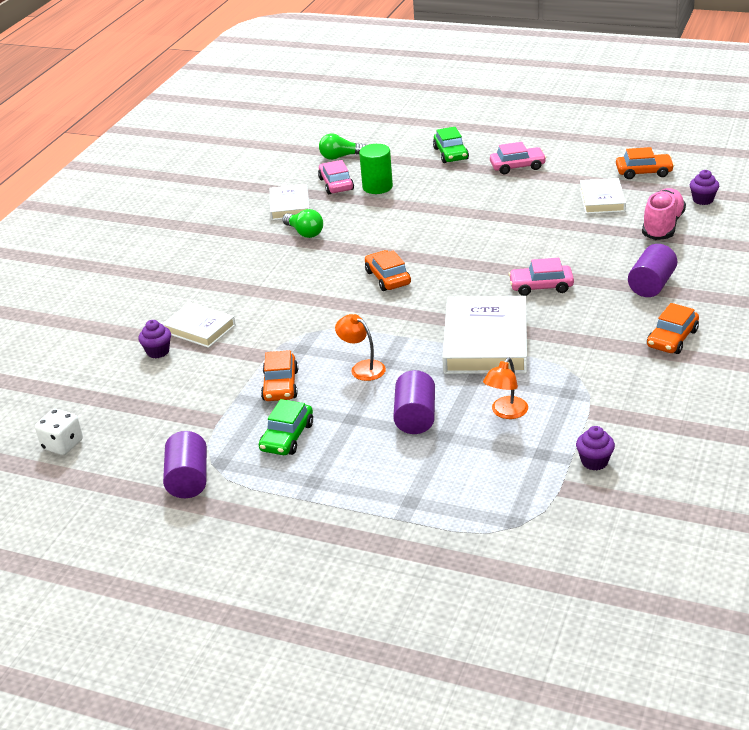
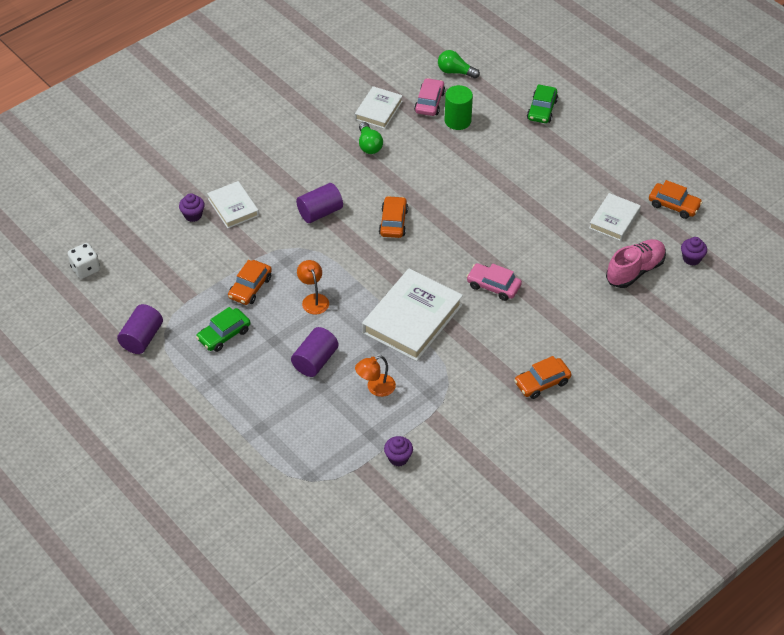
camera: 25 degrees right, 15 degrees up
pink car [490,142,547,174] -> none
purple cylinder [628,244,677,297] -> purple cylinder moved to [296,183,343,223]

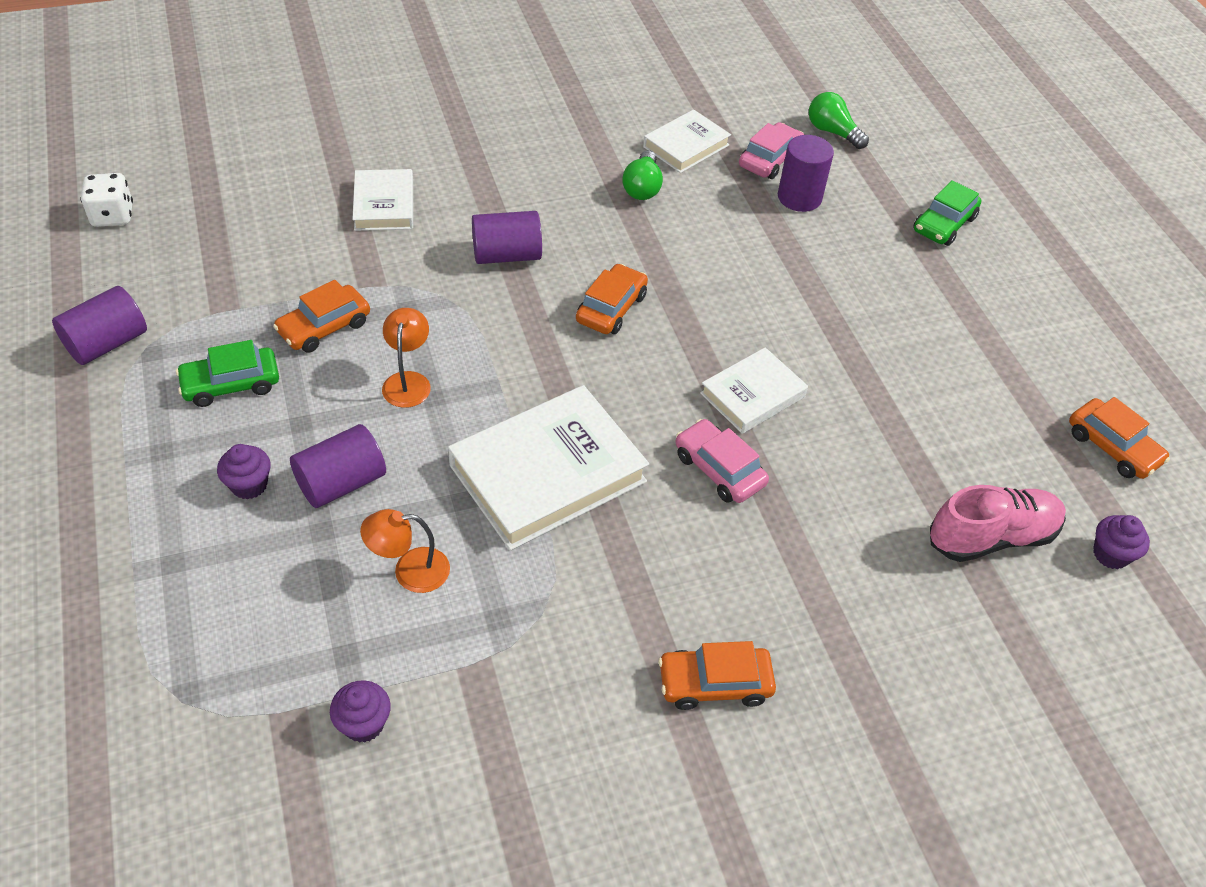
camera: 20 degrees right, 0 degrees up
purple cupcake [179,193,205,222] -> purple cupcake moved to [217,444,271,500]
green cylinder [445,85,473,130] -> purple cylinder [778,135,834,212]
white book [589,193,641,241] -> white book moved to [700,347,808,434]

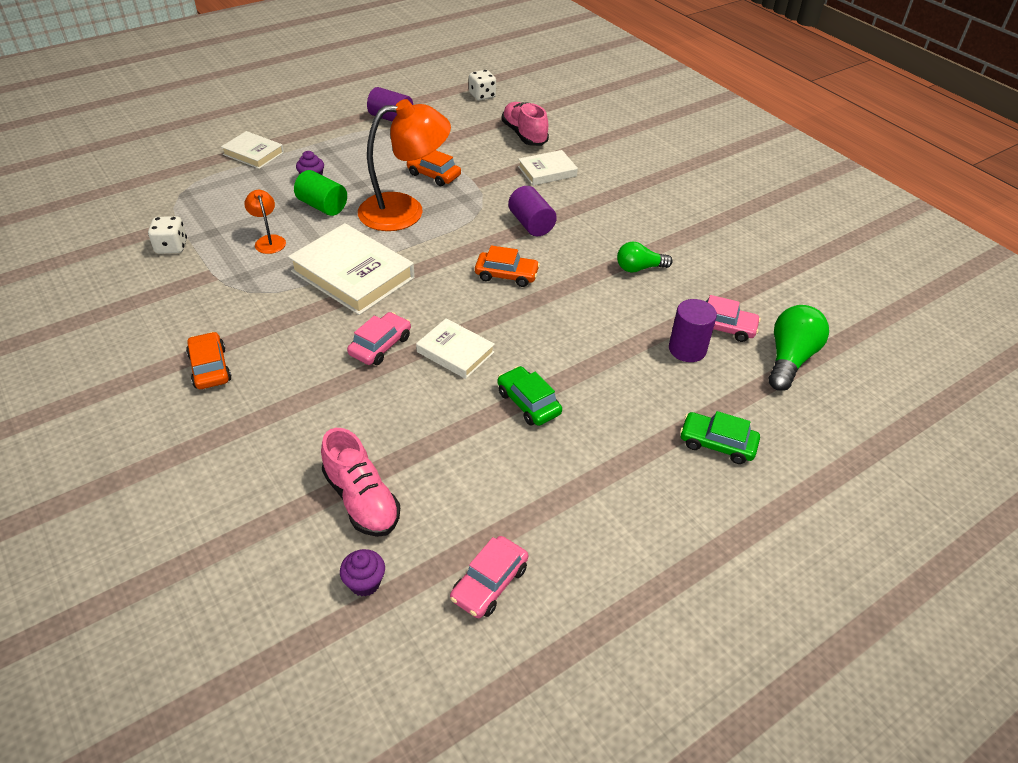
camera: 75 degrees right, 5 degrees down
green car [176,340,279,407] -> green car moved to [497,366,562,426]
purple cylinder [290,424,386,508] -> green cylinder [294,170,347,216]
purple cupcake [330,680,391,743] -> white dice [148,216,187,254]
orange lamp [382,308,431,408] -> orange lamp [358,99,451,231], size x2.22
white book [643,109,731,173] -> white book moved to [221,131,284,169]
green light bulb [809,92,869,149] -> green light bulb [768,305,829,391], size x1.54
orange car [1069,397,1170,479] -> pink car [450,536,528,618]
none -> pink shoe [502,102,549,146]

